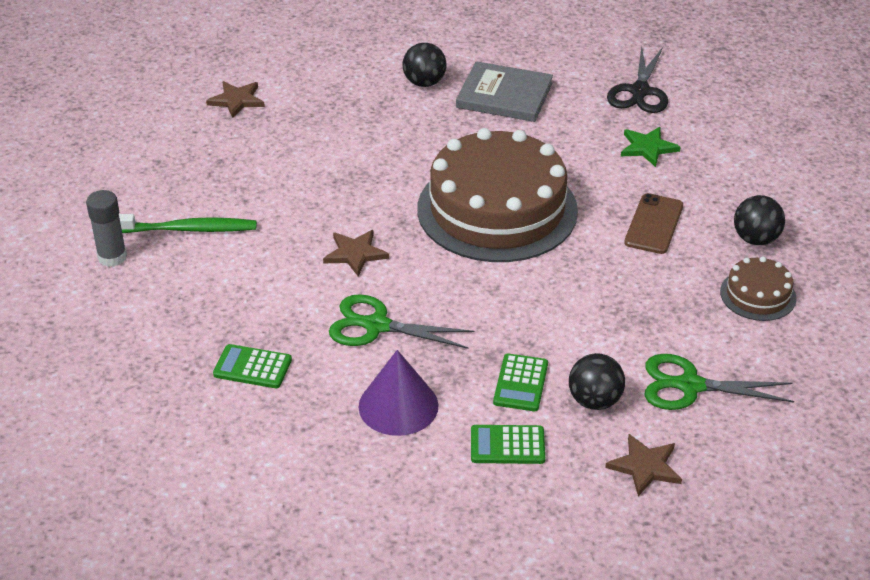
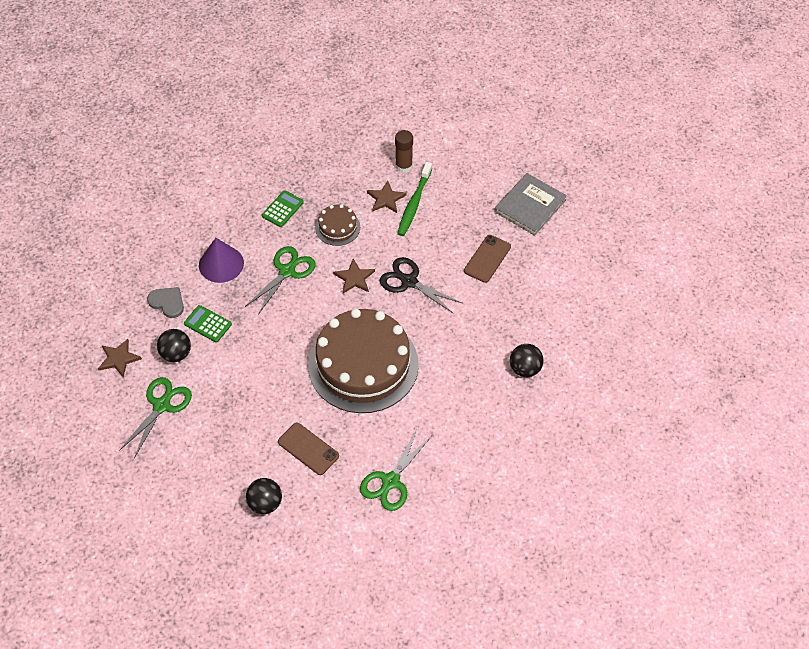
camera: 110 degrees right, 15 degrees up
grey glue stick [86,190,127,267] -> brown glue stick [395,130,413,173]
brown star [206,81,265,118] -> brown star moved to [367,181,407,213]
grey book [456,61,553,122] -> grey book moved to [495,173,567,236]
green calculator [471,425,545,464] -> grey heart [147,287,184,318]
black scissors [607,46,668,113] -> black scissors moved to [380,257,462,314]
green star [621,127,680,167] -> green scissors [360,429,432,511]
brown cake [720,256,797,321] -> brown cake moved to [315,204,360,246]
none -> brown phone [464,235,511,283]

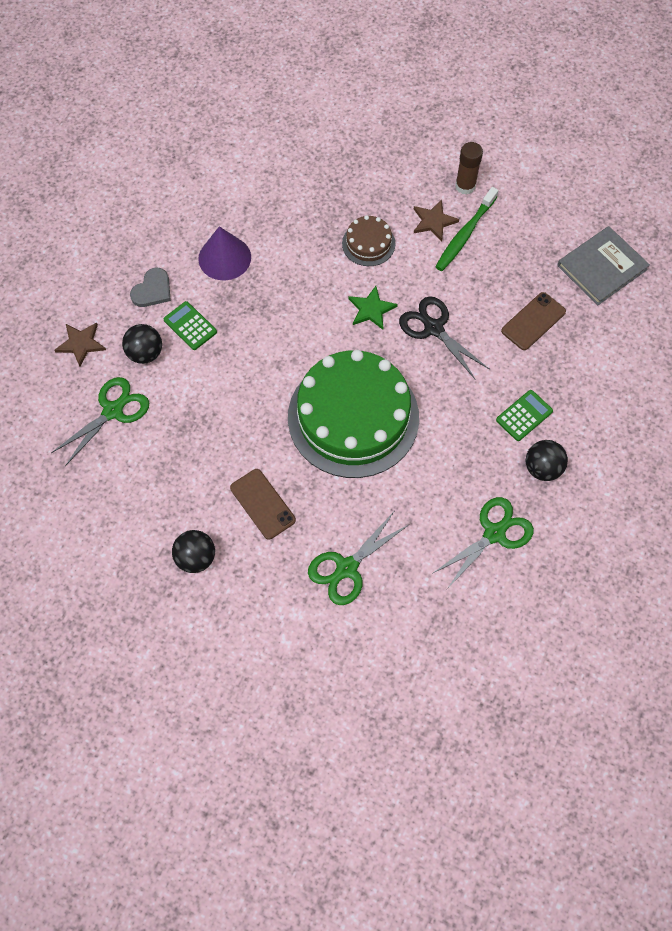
camera: 15 degrees right, 10 degrees up
grey heart [147,287,184,318] -> grey heart turned 75 degrees clockwise [130,268,171,307]
green scissors [245,246,316,315] -> green scissors moved to [433,497,534,589]
green calculator [262,190,304,227] -> green calculator moved to [496,390,553,441]
brown cake [308,308,419,413] -> green cake [288,350,419,478]
brown star [333,259,375,293] -> green star [349,286,398,330]

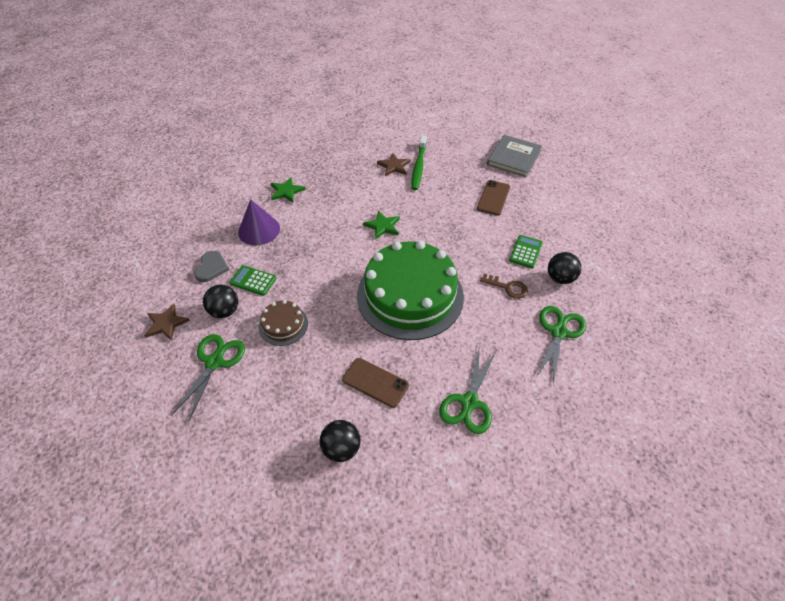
camera: 25 degrees left, 15 degrees down
brown cake [342,215,395,266] -> brown cake moved to [259,300,308,346]
black scissors [399,296,489,380] -> none
brown glue stick [455,142,483,195] -> none
none -> green star [271,177,306,202]
none -> brown key [480,274,528,299]

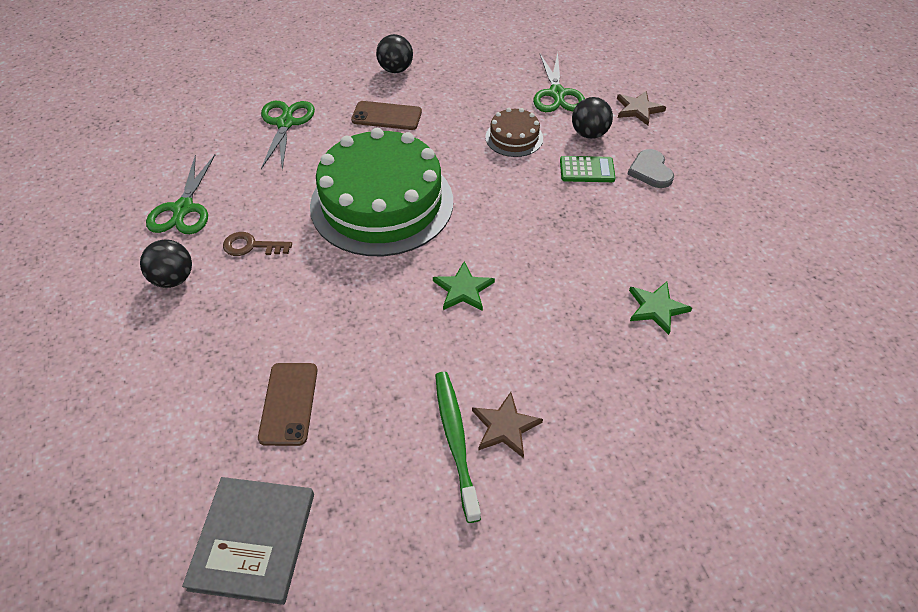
camera: 160 degrees right, 0 degrees up
purple cone [238,199,280,245] -> none
green calculator [509,235,543,268] -> none

